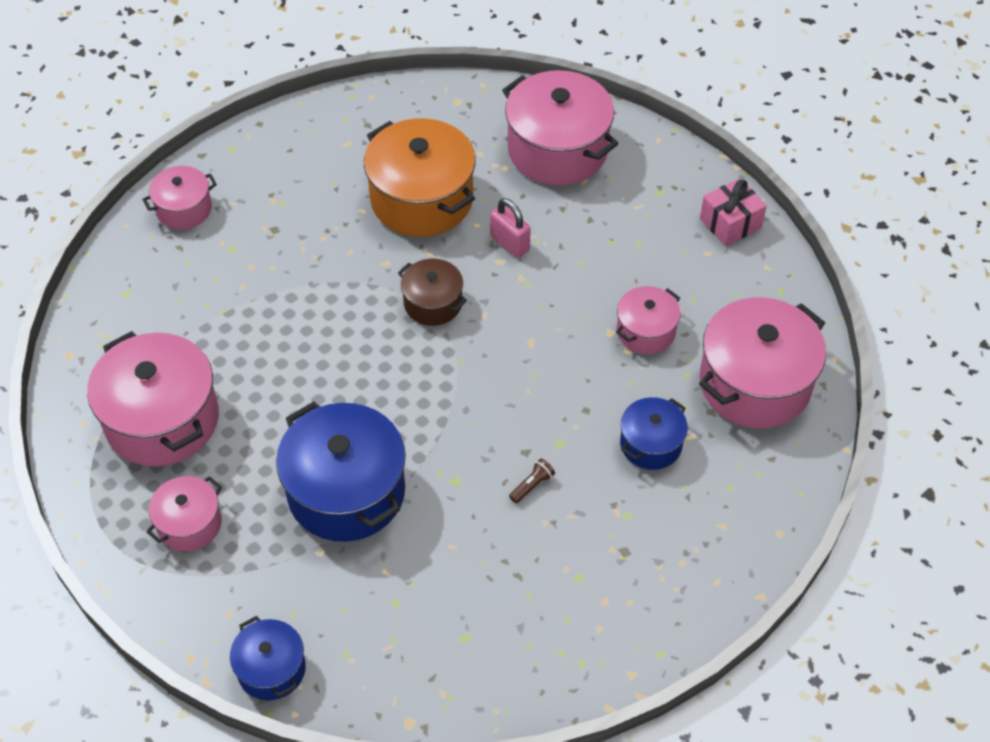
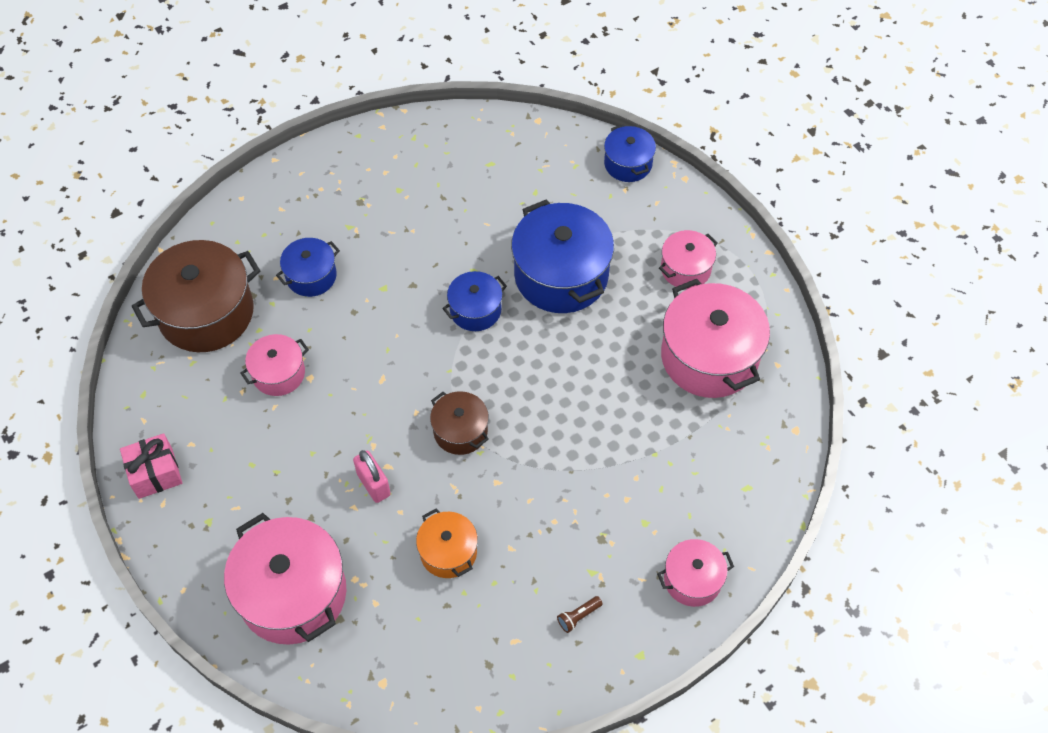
camera: 170 degrees left, 5 degrees up
orange pot [364,118,476,237] -> orange pot [416,508,478,578], size x0.54
brown flashlight [509,458,555,504] -> brown flashlight moved to [557,596,603,633]
pink pot [699,297,826,428] -> brown pot [132,240,260,352]
none -> blue pot [442,271,507,331]

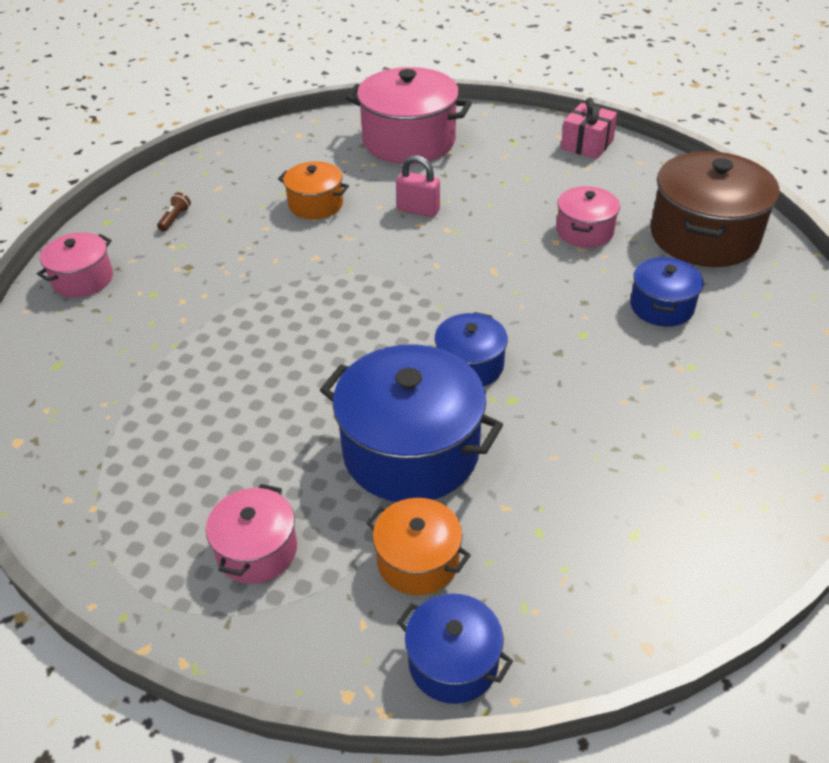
camera: 145 degrees right, 15 degrees down
brown pot [430,391,489,455] -> none
pink pot [661,279,770,398] -> none
none -> orange pot [366,498,471,595]

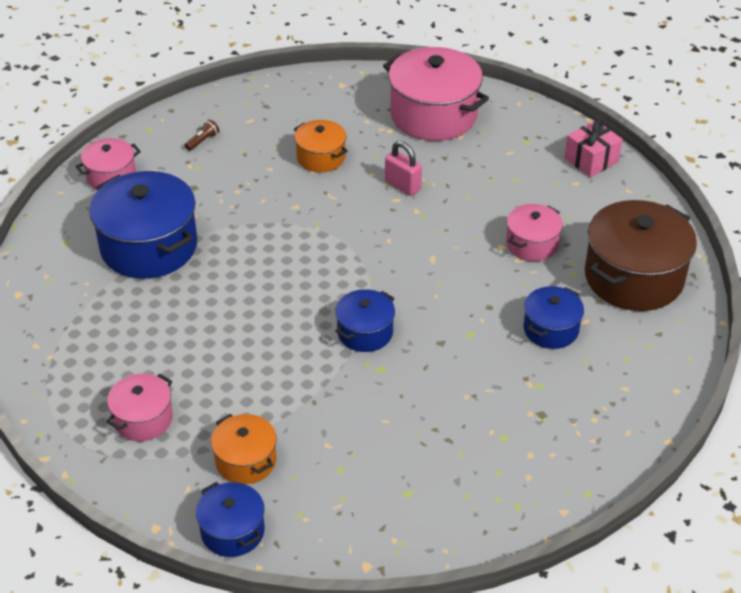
camera: 20 degrees right, 0 degrees up
blue pot [320,344,503,502] -> blue pot moved to [89,171,197,279]

